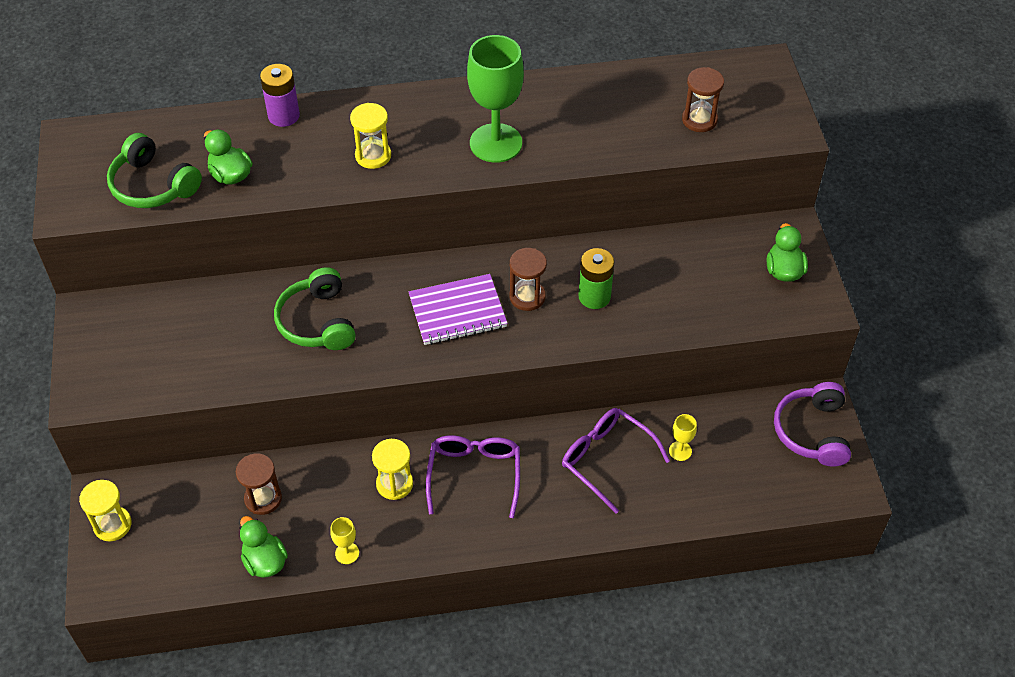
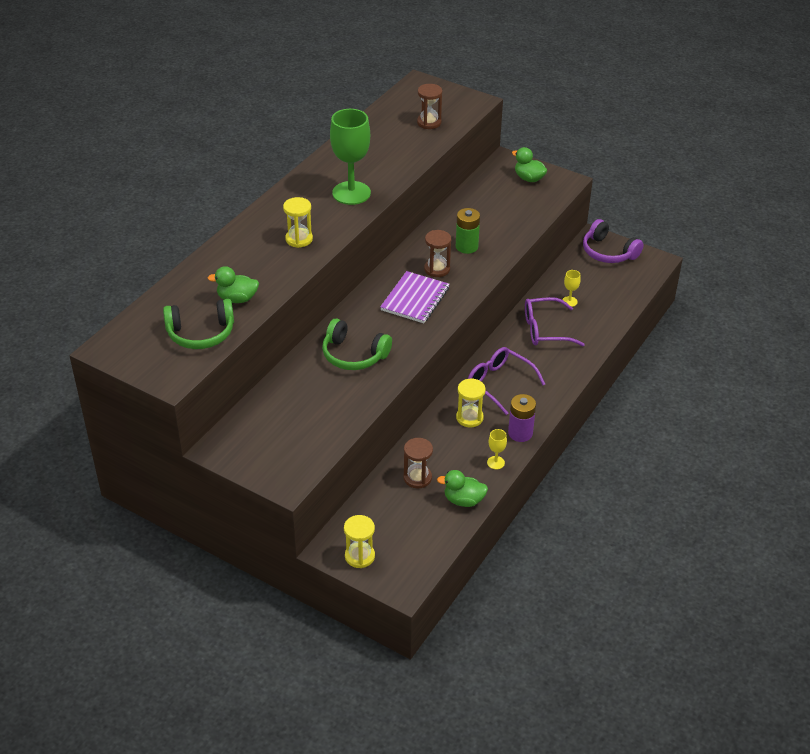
camera: 50 degrees left, 10 degrees down
purple battery [260,64,300,127] -> purple battery moved to [508,394,536,442]

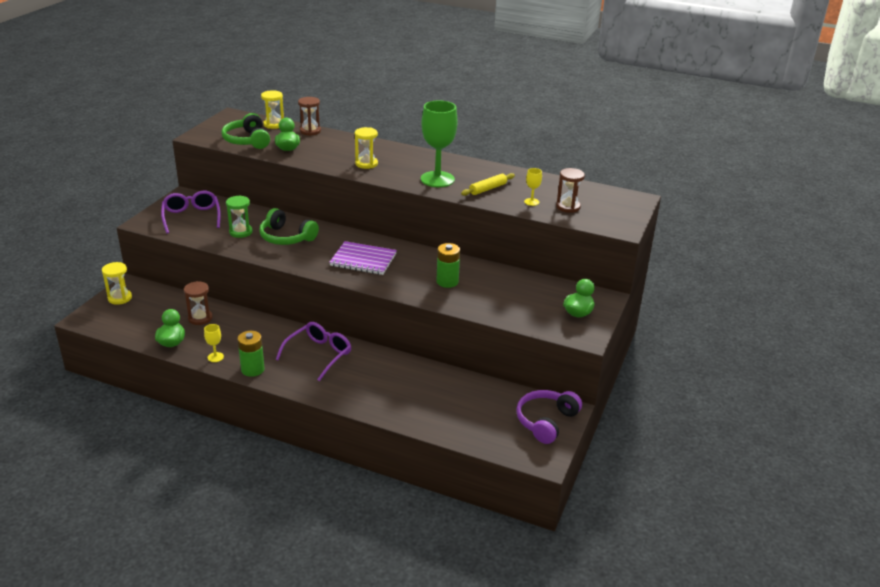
camera: 80 degrees right, 10 degrees down
green headphones [322,319,392,370] -> green headphones turned 75 degrees counterclockwise [259,208,319,245]
brown hourglass [424,230,451,277] -> brown hourglass moved to [298,97,321,136]
yellow hourglass [456,378,486,427] -> yellow hourglass moved to [261,90,284,129]
purple battery [508,394,536,442] -> green battery [237,331,265,377]
purple glasses [525,297,585,346] -> purple glasses moved to [161,191,221,233]
yellow goblet [562,270,581,307] -> yellow goblet moved to [524,168,542,206]
none -> green hourglass [226,195,253,238]
none -> yellow rolling pin [461,173,515,196]

